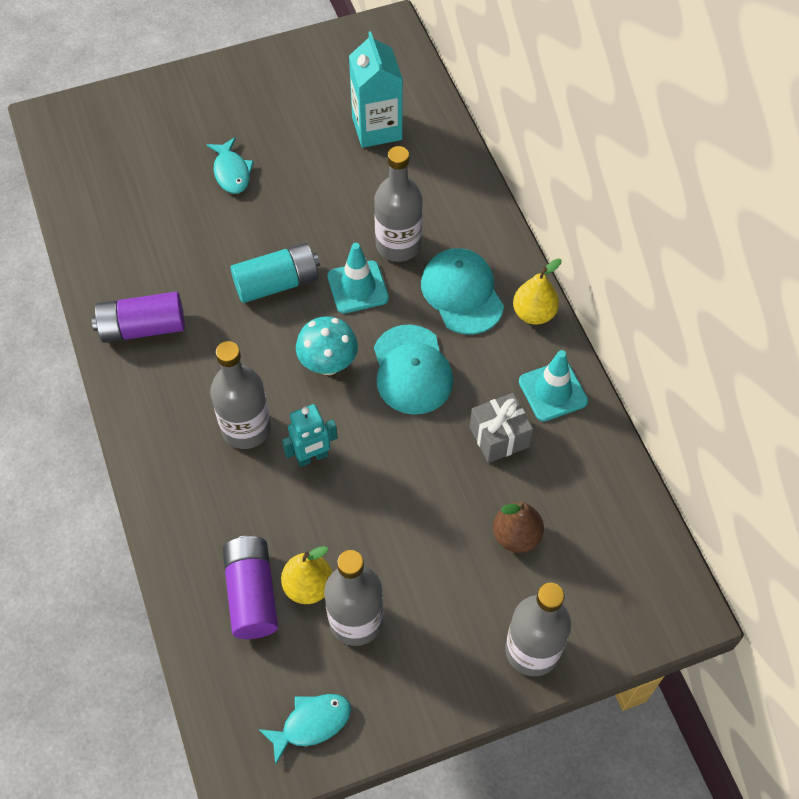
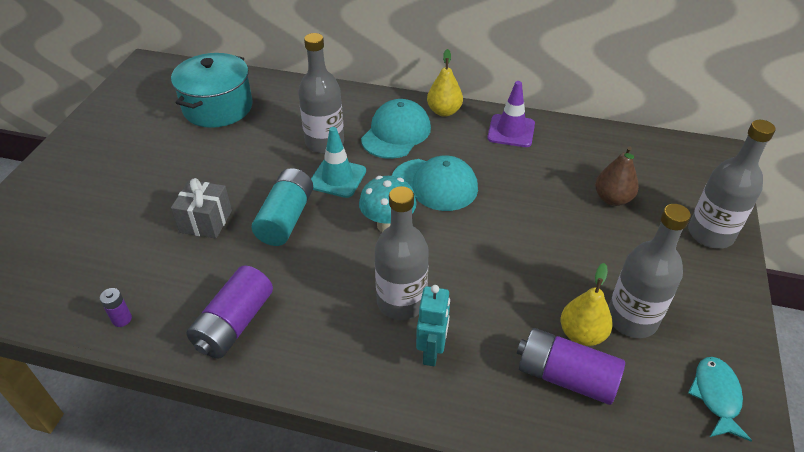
camera: 55 degrees left, 15 degrees down
turquoise fish [206,137,254,194] -> none
turquoise robot [282,404,338,467] -> turquoise robot moved to [416,285,450,366]
turquoise carton [349,31,403,148] -> turquoise pot [171,53,253,128]
turquoise cap [421,248,504,334] -> turquoise cap turned 105 degrees clockwise [361,99,431,159]
grey gift [470,393,533,463] -> grey gift moved to [171,178,232,239]
turquoise traffic cone [519,350,588,422] -> purple traffic cone [487,81,535,147]
none -> purple battery [99,288,132,327]

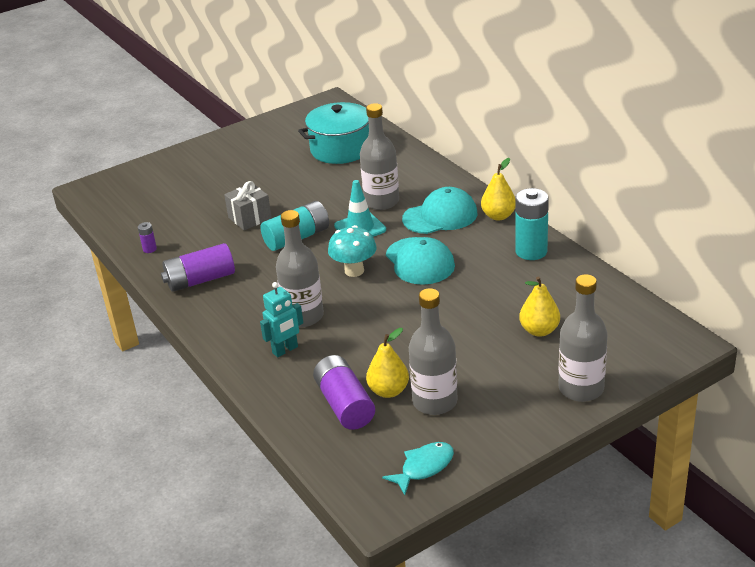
camera: 45 degrees right, 10 degrees down
purple traffic cone [487,81,535,147] -> turquoise battery [515,188,549,260]
brown pear [595,146,639,206] -> yellow pear [519,276,560,337]

